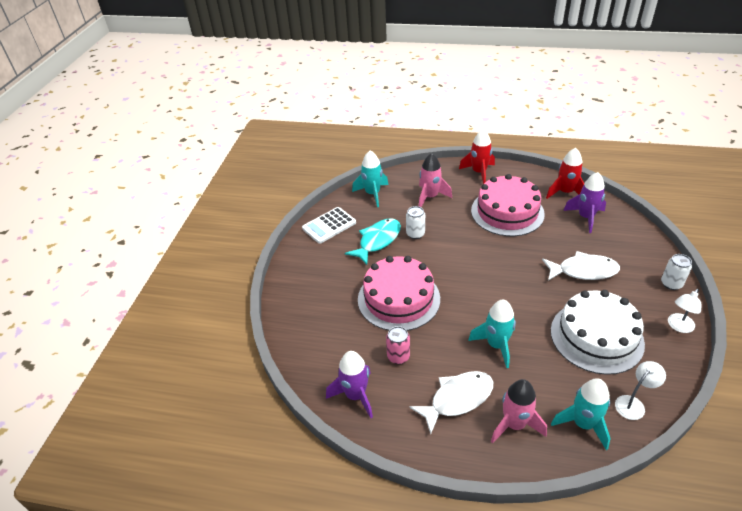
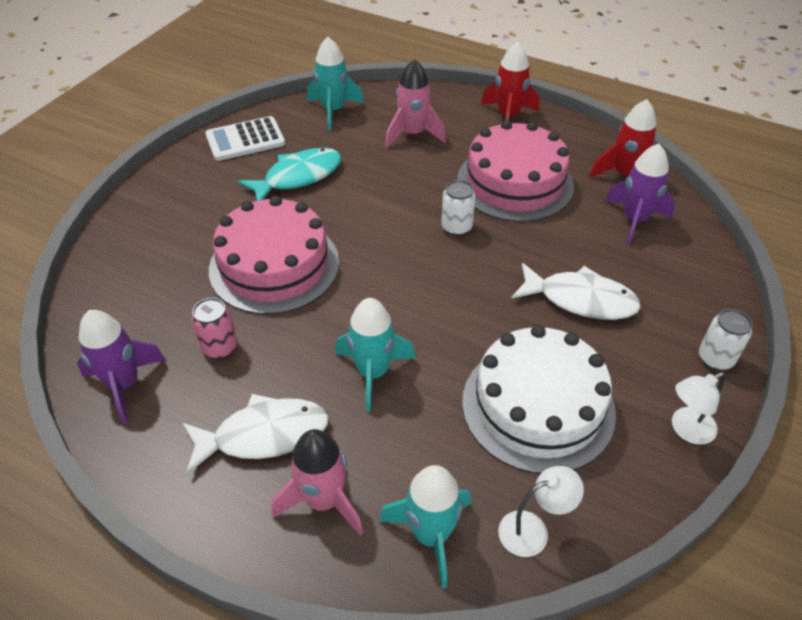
camera: 15 degrees right, 5 degrees up
white can [406,206,425,239] -> white can moved to [441,180,476,236]

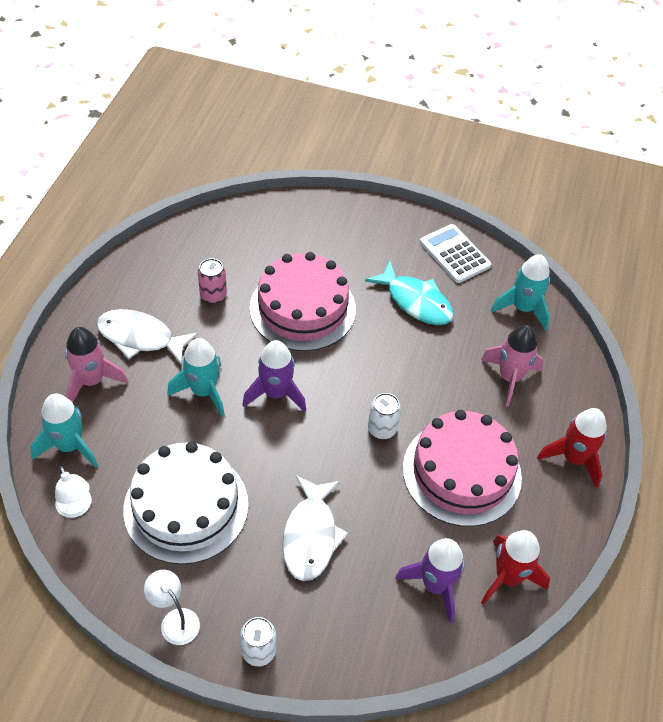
camera: 75 degrees right, 5 degrees up
purple rocket [77,310,166,424] -> purple rocket moved to [242,340,306,412]
white fish [183,394,329,474] -> white fish turned 135 degrees clockwise [96,309,198,364]

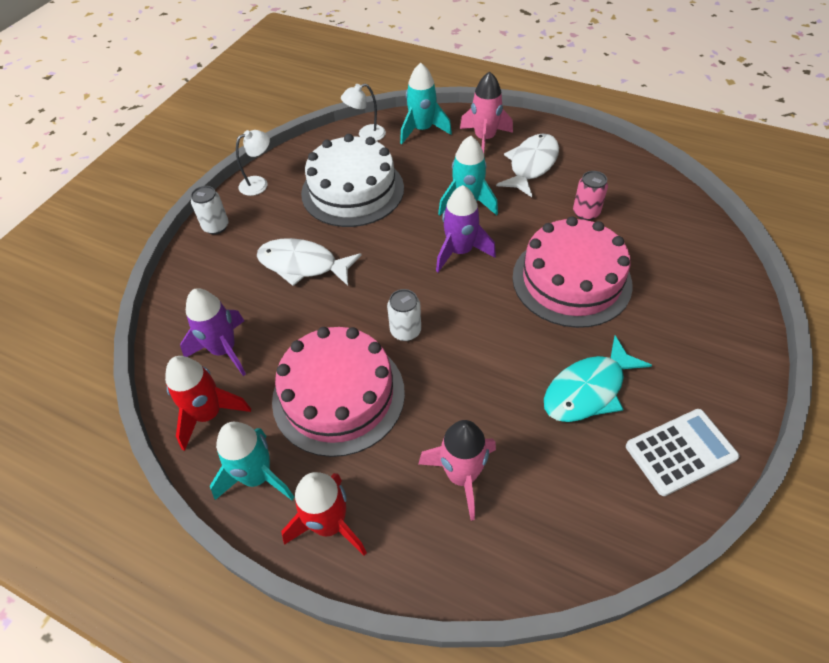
camera: 105 degrees right, 0 degrees up
turquoise rocket [491,254,550,331] -> turquoise rocket moved to [210,422,294,500]

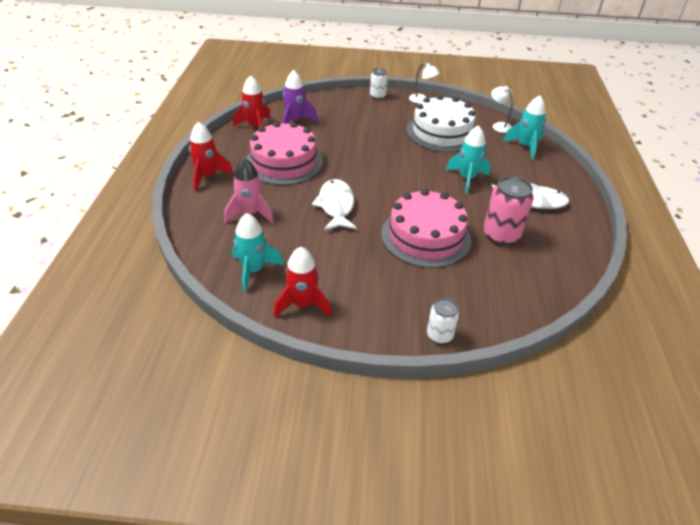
camera: 65 degrees right, 10 degrees down
turquoise rocket [210,422,294,500] -> turquoise rocket moved to [232,213,284,293]
white fish [257,238,362,286] -> white fish moved to [312,179,357,230]
white can [387,289,421,341] -> white can moved to [427,298,459,344]
purple rocket [436,185,496,272] -> none
pink rocket [460,71,513,153] -> none
turquoise fish [544,335,652,422] -> none
pink can [573,171,608,220] -> pink can [483,176,534,245], size x1.69
white calculator [626,409,740,496] -> red rocket [273,247,332,318]

